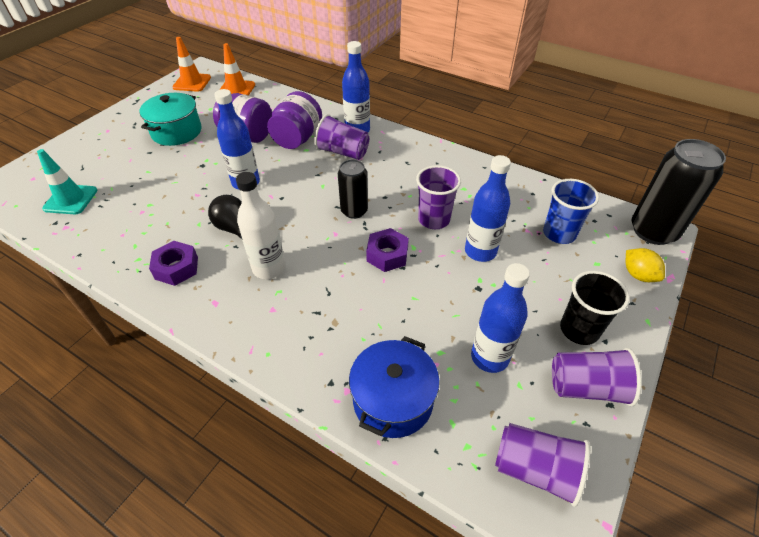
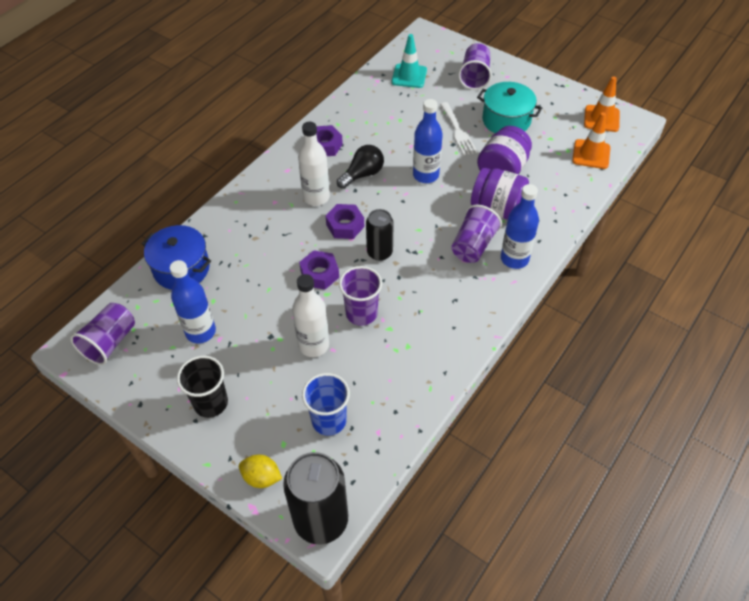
camera: 95 degrees right, 5 degrees up
blue bottle [465,155,511,262] -> white bottle [292,274,329,357]
purple cup [552,348,641,406] -> purple cup moved to [458,43,492,90]
yellow lemon [626,248,665,282] -> yellow lemon turned 45 degrees clockwise [239,454,282,488]
none -> purple nut [326,204,364,239]
none -> white fork [440,102,477,155]

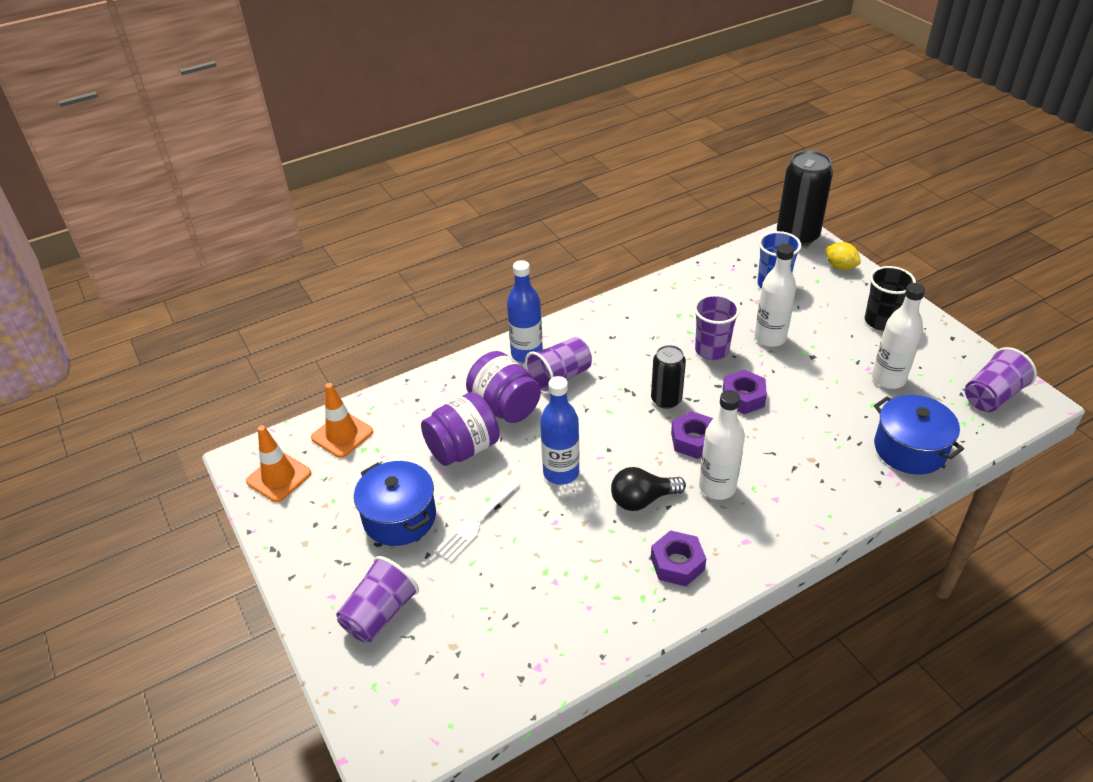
camera: 155 degrees left, 10 degrees down
blue bottle [170,260,216,343] -> white bottle [872,283,925,389]
turquoise traffic cone [392,34,427,88] -> none
white fork [440,102,477,155] -> white fork turned 150 degrees counterclockwise [435,479,521,563]
turquoise pot [477,82,542,133] -> blue pot [354,461,436,546]

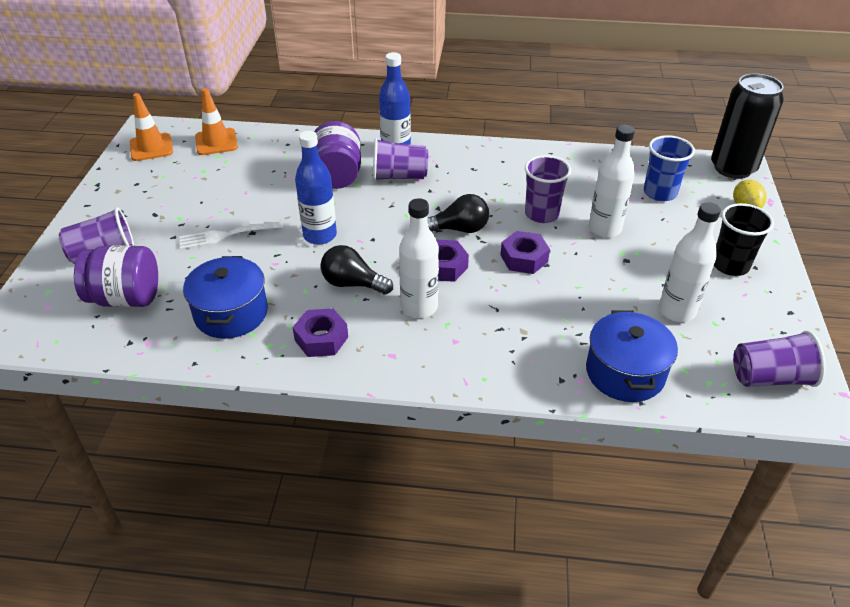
camera: 35 degrees right, 0 degrees up
blue pot [354,461,436,546] -> blue pot moved to [183,256,268,339]
purple jar [421,392,500,466] -> purple jar moved to [74,245,158,307]
black can [651,345,686,409] -> black light bulb [427,194,489,233]

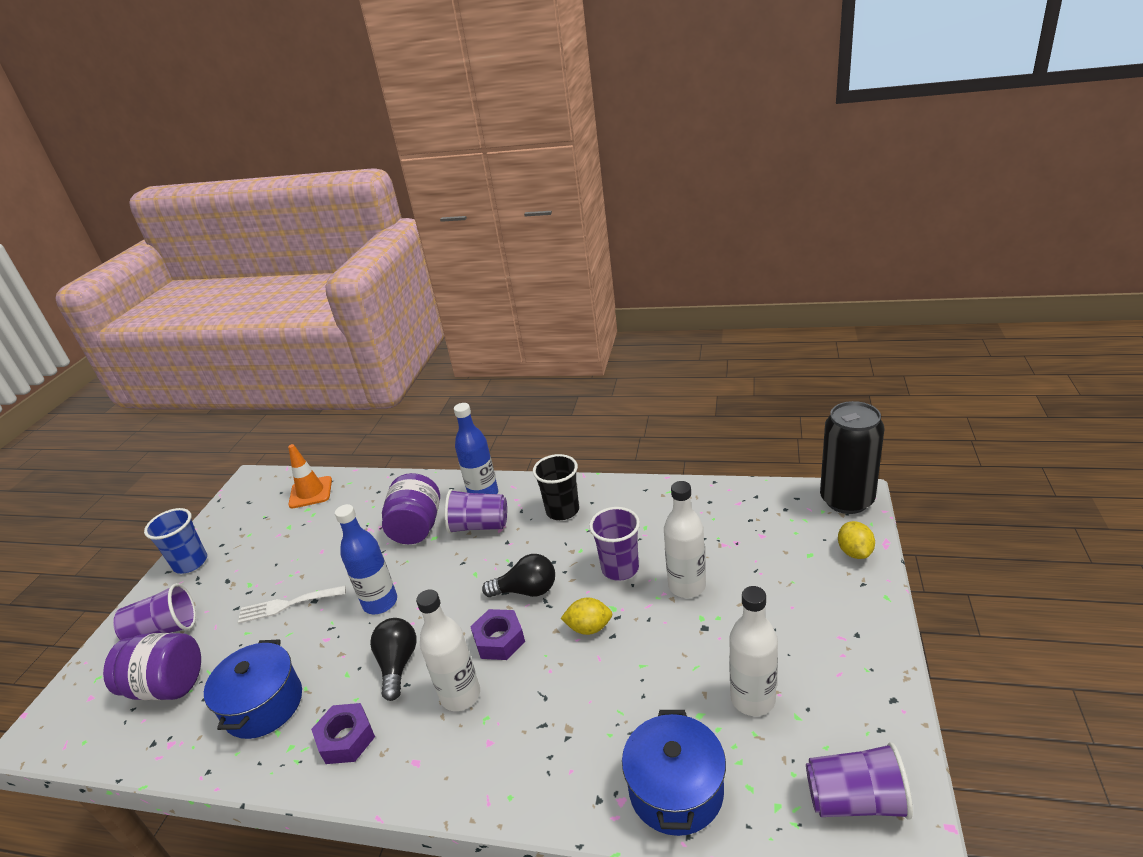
camera: 10 degrees right, 10 degrees down
orange traffic cone [130,93,173,161] -> none
black light bulb [321,245,393,295] -> black light bulb turned 60 degrees clockwise [370,618,417,701]
purple nut [501,231,550,274] -> yellow lemon [561,598,612,635]
blue cup [644,135,695,202] -> blue cup moved to [144,508,207,574]
black cup [714,203,774,276] -> black cup moved to [533,454,579,520]

